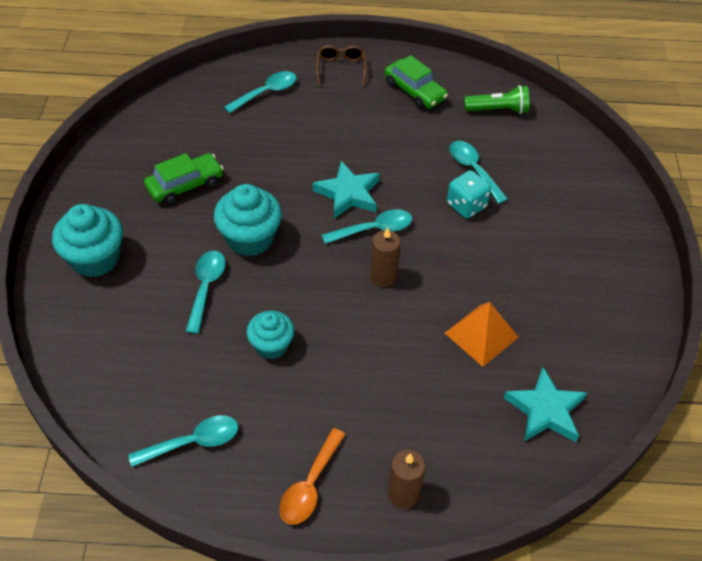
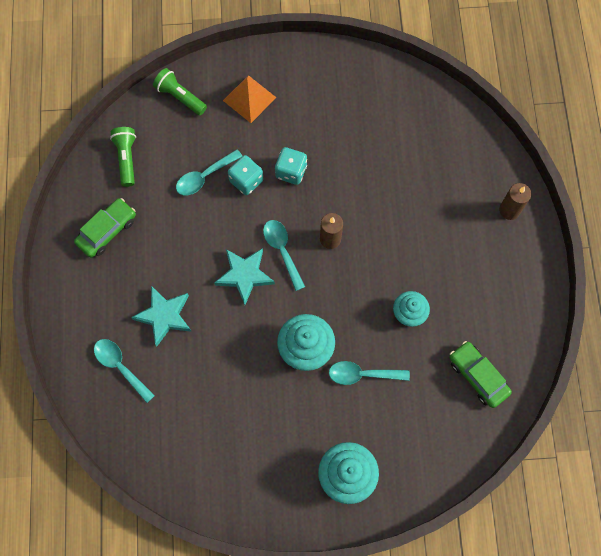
camera: 95 degrees left, 20 degrees up
turquoise spoon [128,415,238,467] -> none
green car [144,153,224,205] -> green car moved to [449,341,512,408]
orange spoon [279,428,346,525] -> none
brown glasses [316,45,367,87] -> none
orange pyramid [445,302,519,367] -> orange pyramid moved to [223,75,277,123]
turquoise star [504,367,587,442] -> turquoise star moved to [131,286,192,346]
none -> green flashlight [153,68,207,115]
none -> turquoise dice [275,147,307,185]

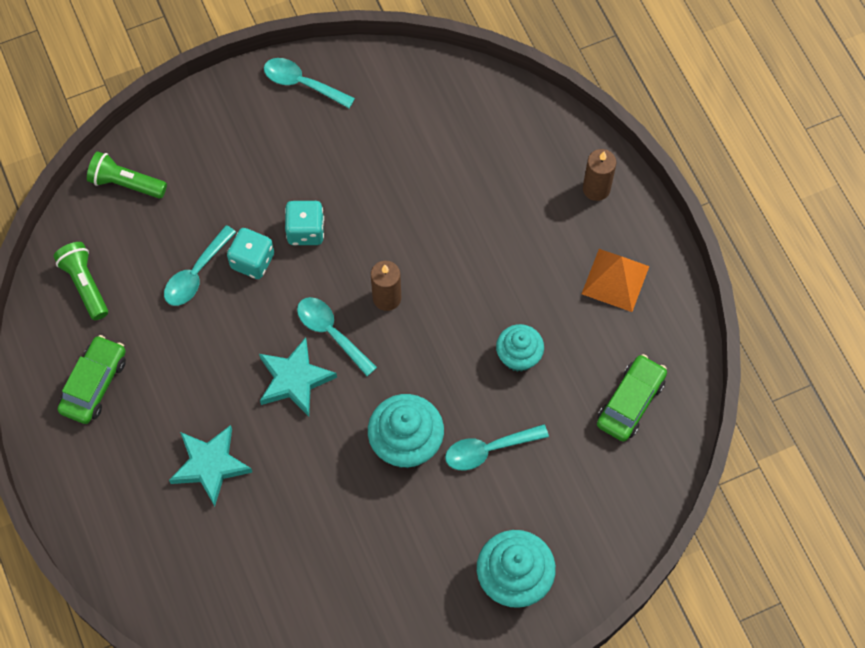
camera: 20 degrees left, 5 degrees down
turquoise spoon [94,339,155,403] -> turquoise spoon moved to [264,58,355,108]
orange pyramid [223,75,277,123] -> orange pyramid moved to [582,249,649,312]
green car [449,341,512,408] -> green car turned 90 degrees clockwise [597,354,667,442]

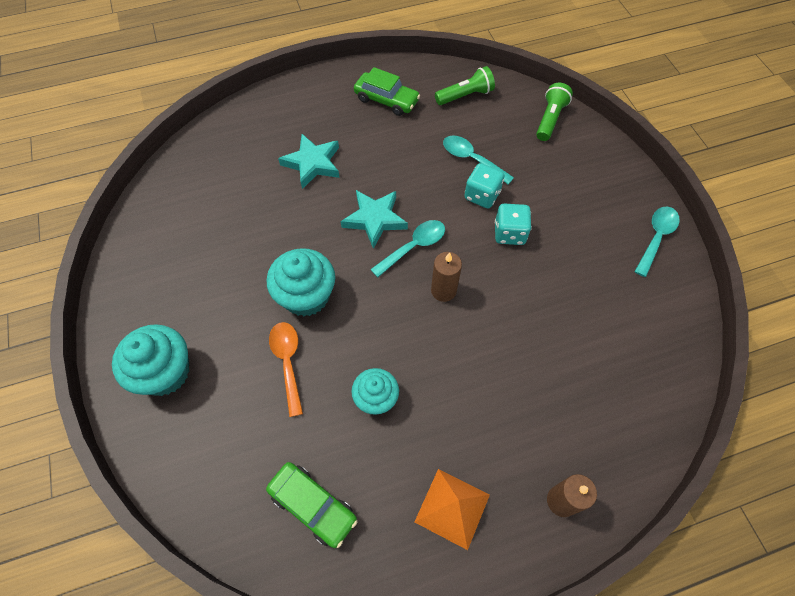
camera: 95 degrees right, 5 degrees down
turquoise spoon [445,424,549,470] -> orange spoon [269,322,303,417]

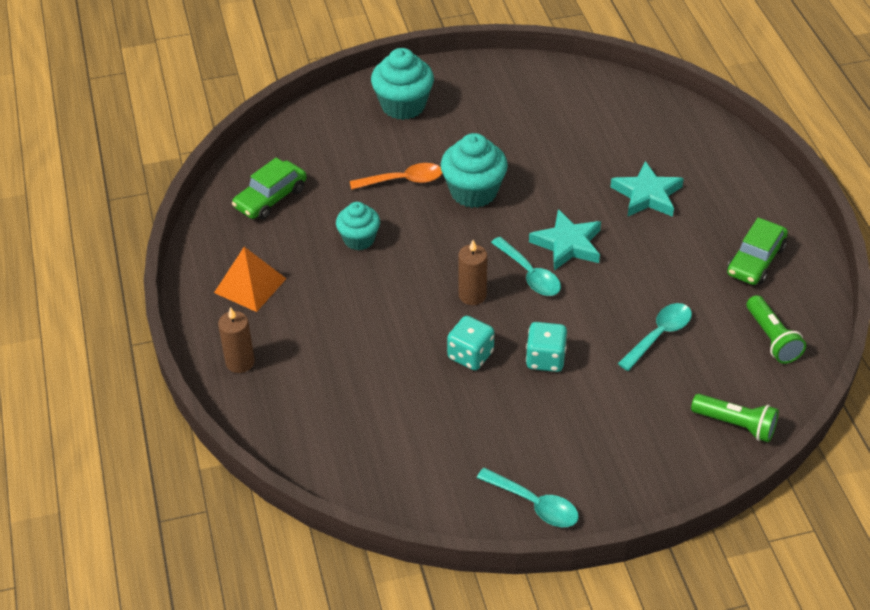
camera: 95 degrees right, 15 degrees down
turquoise dice [464,163,504,208] -> turquoise dice moved to [447,316,494,370]

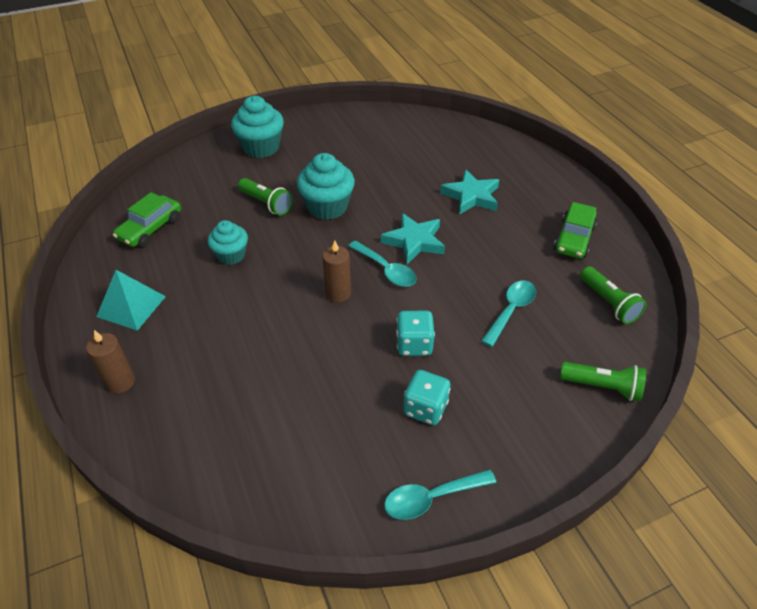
camera: 10 degrees left, 0 degrees up
orange pyramid [214,247,286,312] -> turquoise pyramid [96,270,166,331]
orange spoon [350,163,442,190] -> green flashlight [238,178,293,215]
turquoise dice [447,316,494,370] -> turquoise dice moved to [403,370,451,425]
turquoise spoon [477,468,579,527] -> turquoise spoon turned 135 degrees clockwise [384,469,496,520]

